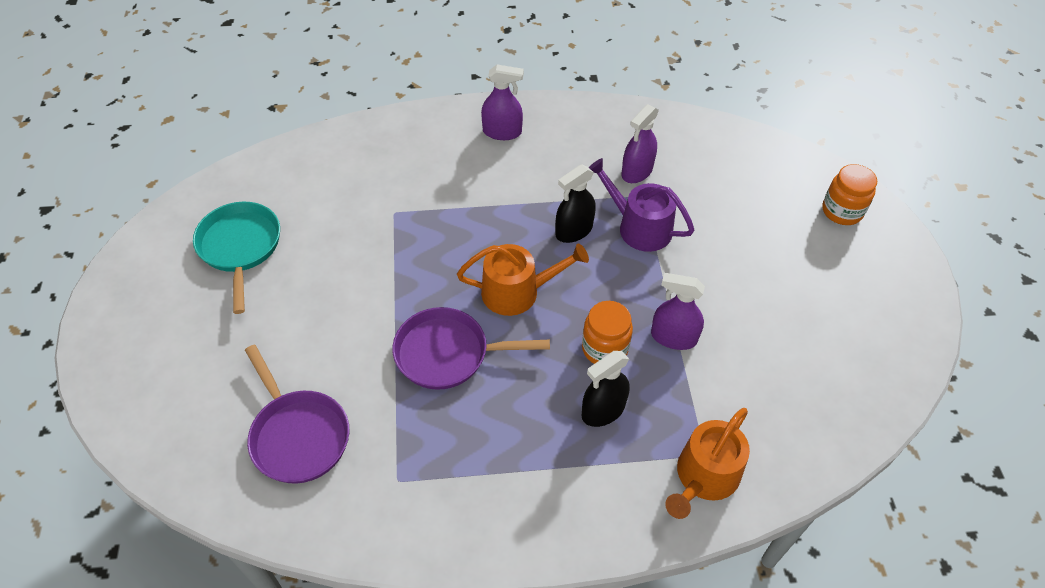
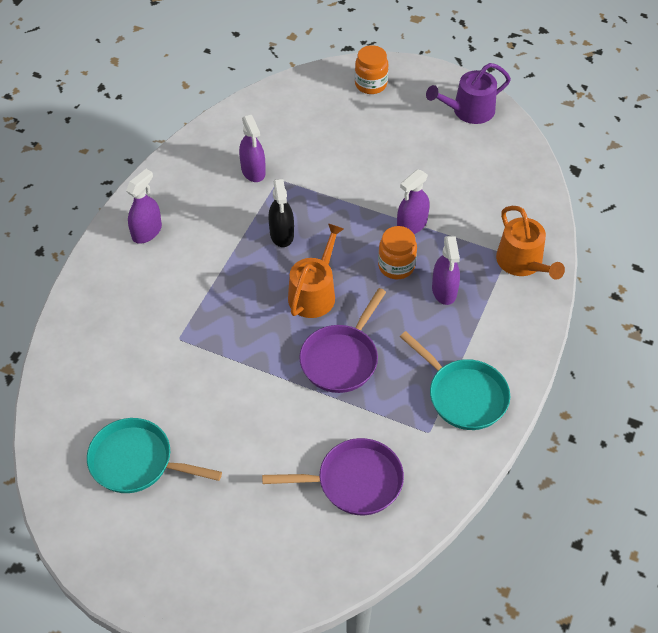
camera: 60 degrees left, 0 degrees up
black spray bottle [582,351,630,427] -> purple spray bottle [432,236,460,305]
purple watering can [589,158,694,252] -> purple watering can moved to [426,63,511,124]
none -> turquoise pan [400,331,510,430]

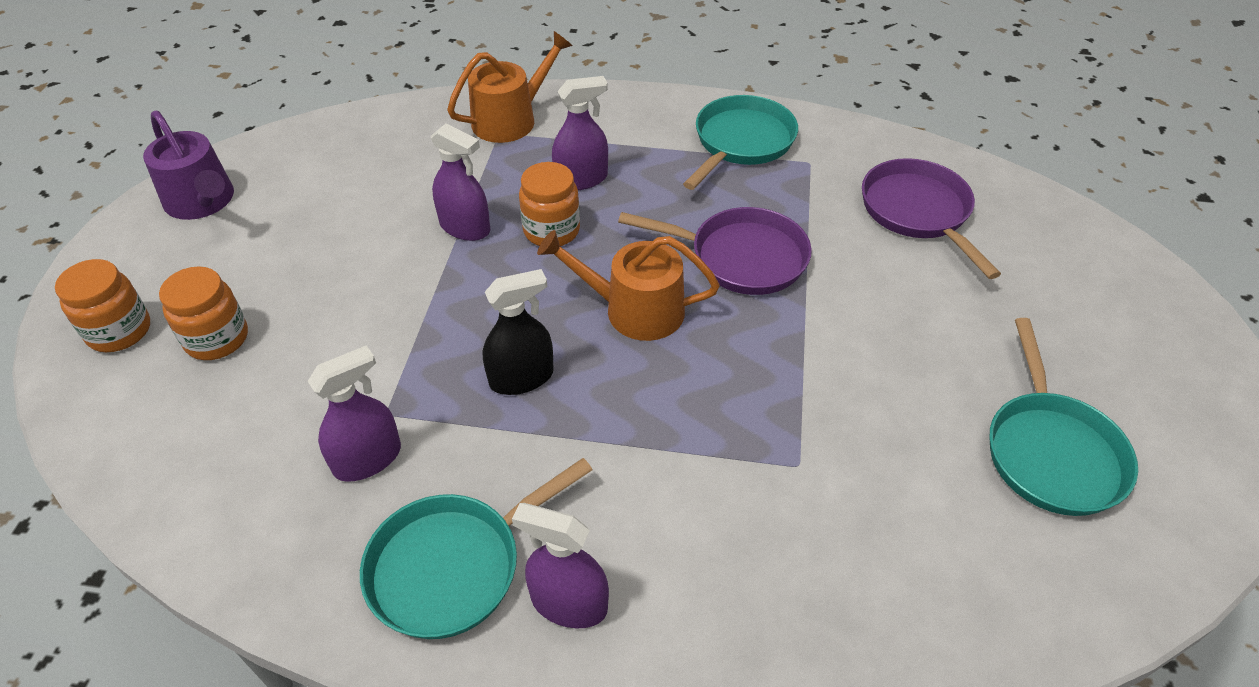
camera: 105 degrees left, 5 degrees down
none -> orange jar [159,266,248,360]
none -> turquoise pan [360,458,592,639]

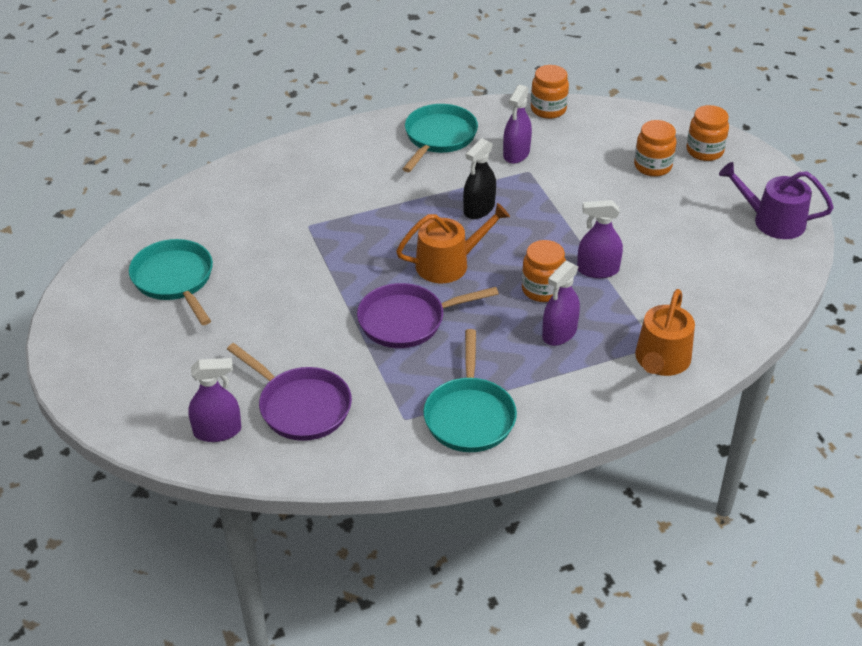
camera: 150 degrees right, 5 degrees down
purple spray bottle [512,503,609,628] -> purple spray bottle moved to [188,358,241,442]
none -> orange jar [531,65,569,119]

